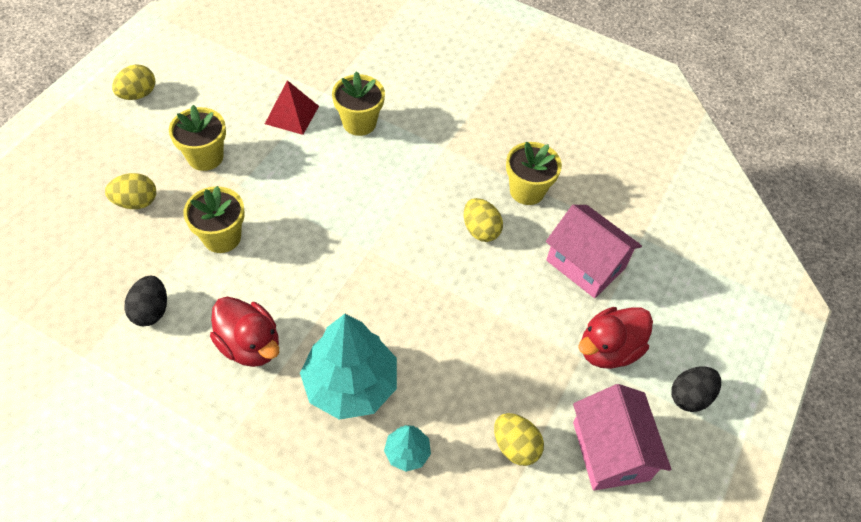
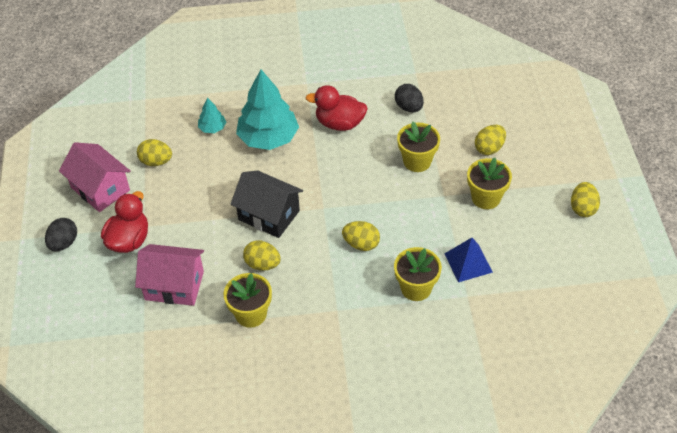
camera: 150 degrees right, 5 degrees down
red pyramid [265,80,319,135] -> blue pyramid [444,238,493,282]
none -> black house [230,171,303,238]
none -> yellow egg [342,221,380,251]

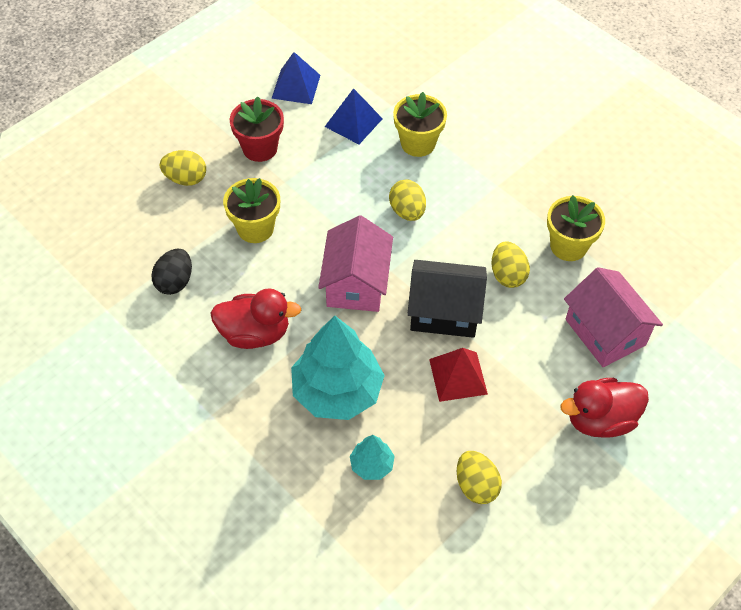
camera: 130 degrees left, 5 degrees up
black egg [45,218,77,251] -> none
pink house [59,142,131,212] -> pink house moved to [318,215,393,312]
black house [230,171,303,238] -> black house turned 75 degrees counterclockwise [407,260,487,338]
red duck [305,85,367,131] -> red duck turned 60 degrees counterclockwise [210,288,301,349]
yellow flower pot [467,158,512,209] -> red flower pot [230,96,284,162]
yellow egg [571,182,600,217] -> none
none -> blue pyramid [271,52,320,104]
none -> red pyramid [429,348,488,402]

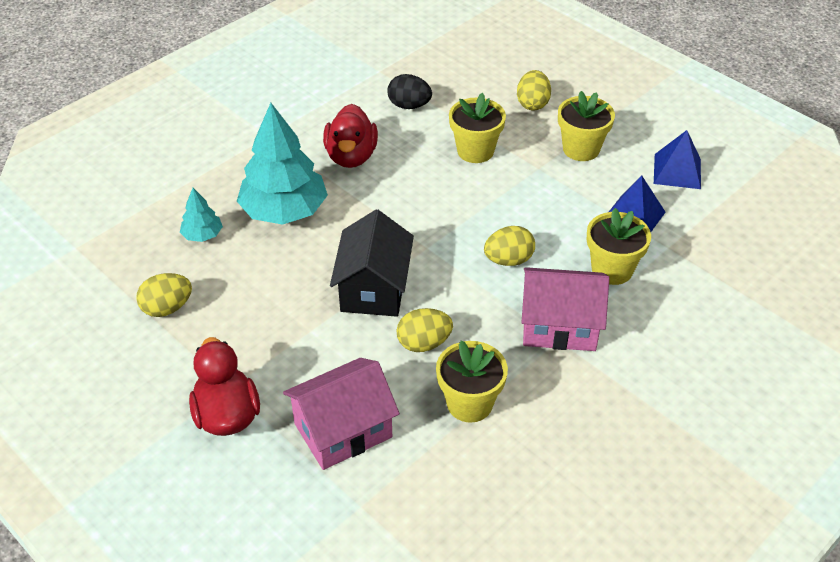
camera: 90 degrees right, 10 degrees down
red flower pot [230,96,284,162] -> yellow flower pot [558,91,615,161]
pink house [318,215,393,312] -> pink house moved to [522,267,609,351]
red pyramid [429,348,488,402] -> none

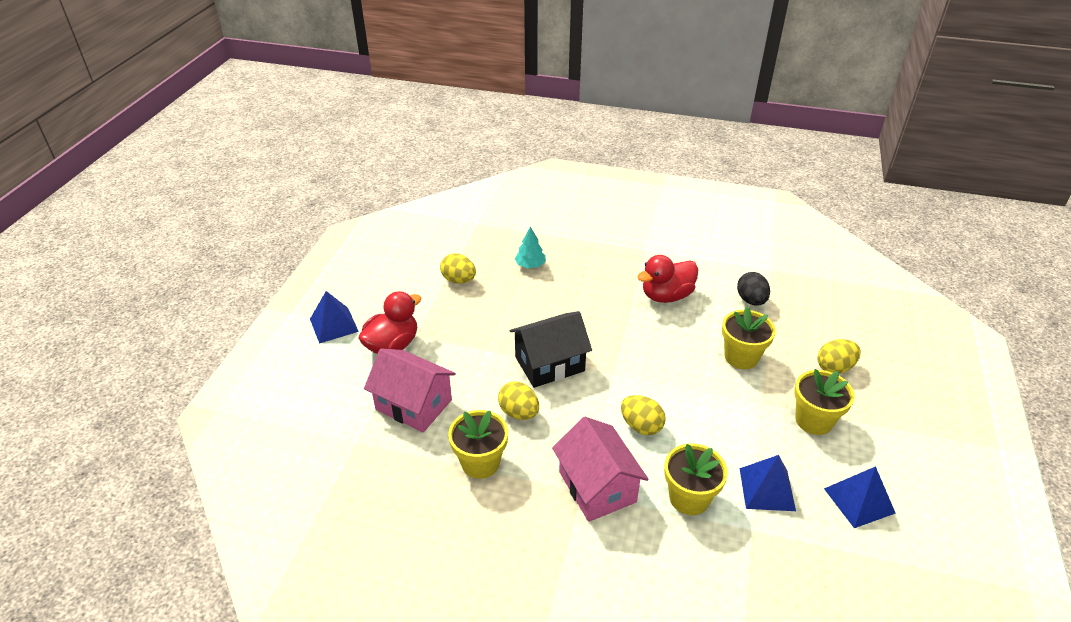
camera: 60 degrees right, 5 degrees down
turquoise tree [237,103,328,225] -> none
none -> blue pyramid [310,291,359,344]

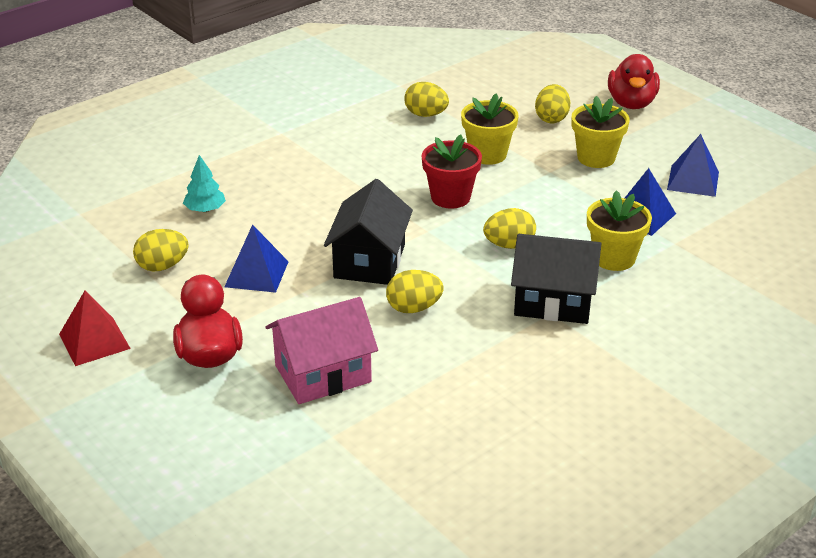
camera: 55 degrees left, 5 degrees down
blue pyramid [310,291,359,344] -> blue pyramid moved to [224,224,289,293]
yellow flower pot [448,410,508,479] -> none
pink house [552,417,649,522] -> black house [511,234,601,324]
red duck [637,255,699,303] -> red duck moved to [608,54,660,109]
black egg [737,272,770,306] -> yellow egg [404,82,449,117]
none -> red pyramid [59,291,131,366]
none -> red flower pot [422,134,482,209]

